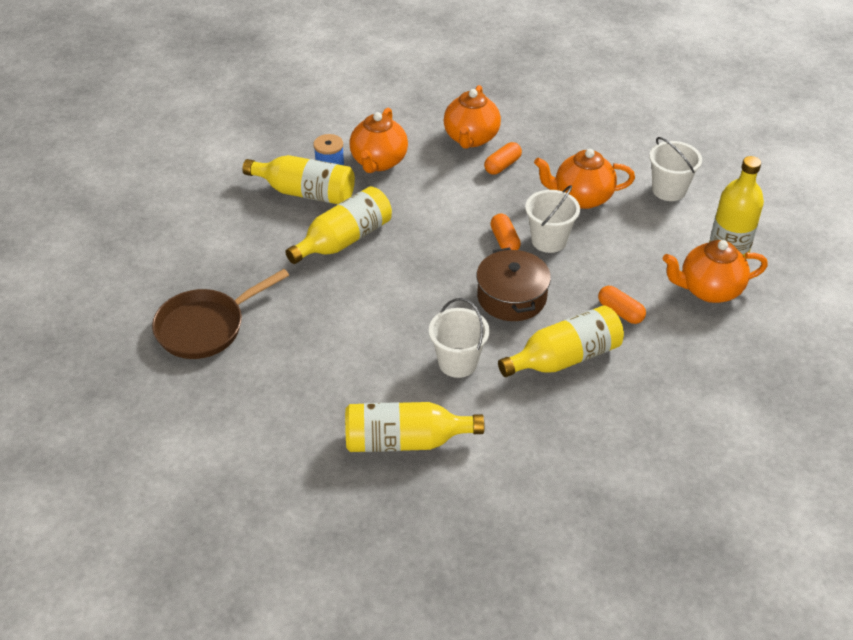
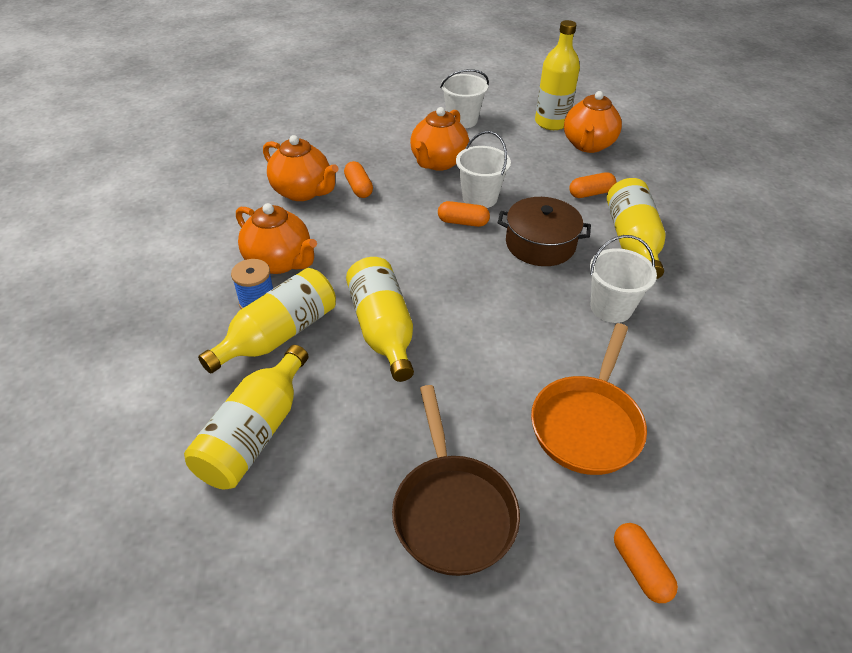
camera: 65 degrees left, 0 degrees up
yellow bottle [345,402,484,452] -> yellow bottle moved to [184,345,309,489]
none -> orange pan [531,323,647,475]
none -> orange capsule [614,523,678,603]

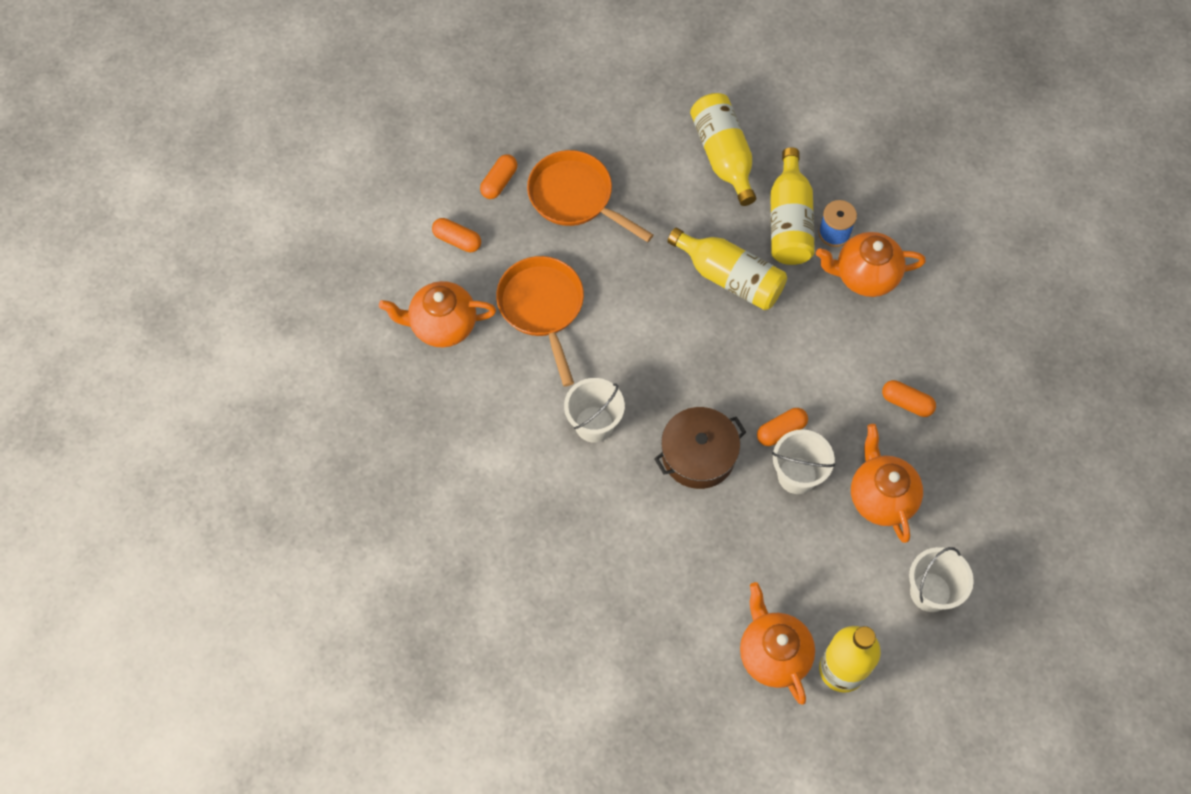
camera: 140 degrees right, 20 degrees up
orange teapot [263,135,339,201] -> orange teapot moved to [379,281,496,348]
brown pan [392,385,520,576] -> orange pan [527,150,654,242]
orange capsule [569,172,616,198] -> orange capsule moved to [480,154,517,199]
yellow bottle [607,178,666,279] -> none

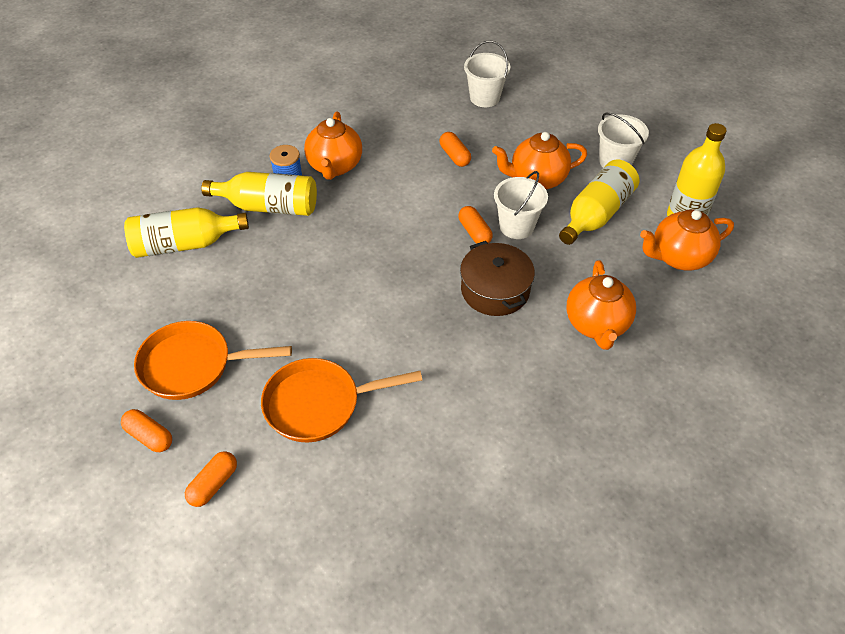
camera: 85 degrees left, 15 degrees down
orange teapot [379,281,496,348] -> orange teapot moved to [566,260,636,350]
orange pan [527,150,654,242] -> orange pan turned 45 degrees clockwise [134,321,292,400]
white bucket [564,378,625,443] -> white bucket moved to [464,41,510,107]
yellow bottle [667,227,787,310] -> yellow bottle moved to [559,159,639,245]
orange capsule [882,380,936,417] -> orange capsule turned 60 degrees counterclockwise [440,132,471,167]

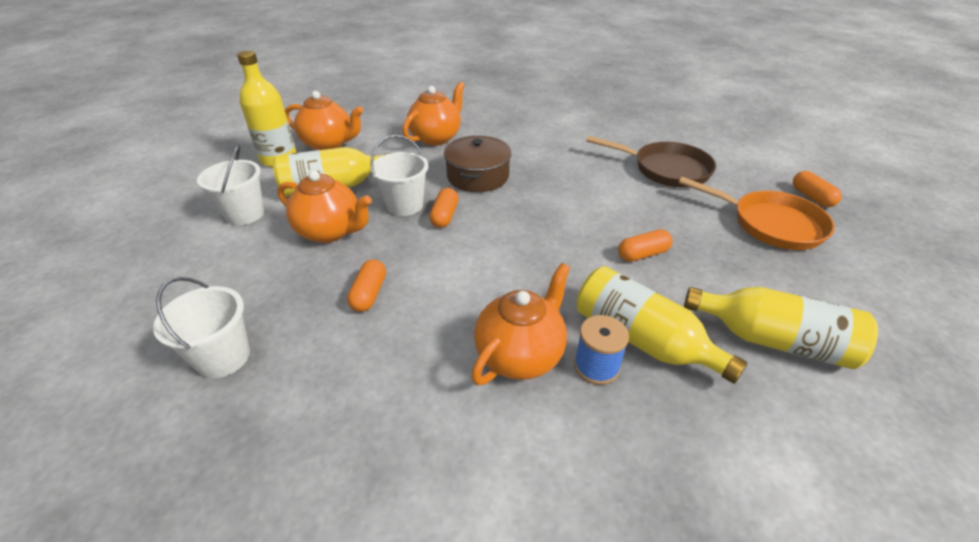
camera: 145 degrees left, 10 degrees down
orange capsule [185,452,237,507] -> orange capsule moved to [618,229,673,262]
orange pan [261,358,422,443] -> brown pan [586,136,716,187]

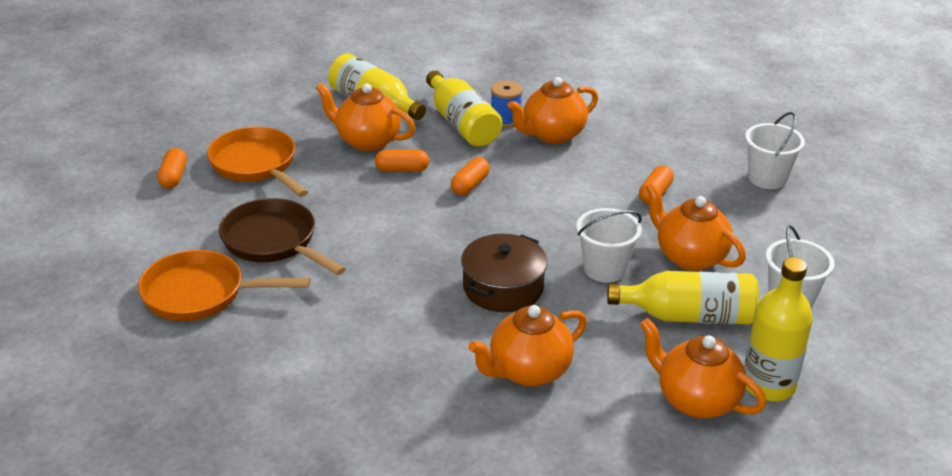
camera: 160 degrees left, 5 degrees down
orange capsule [429,188,458,228] -> orange capsule moved to [451,157,490,195]
none -> orange pan [138,250,311,321]
none -> orange teapot [316,83,416,151]

